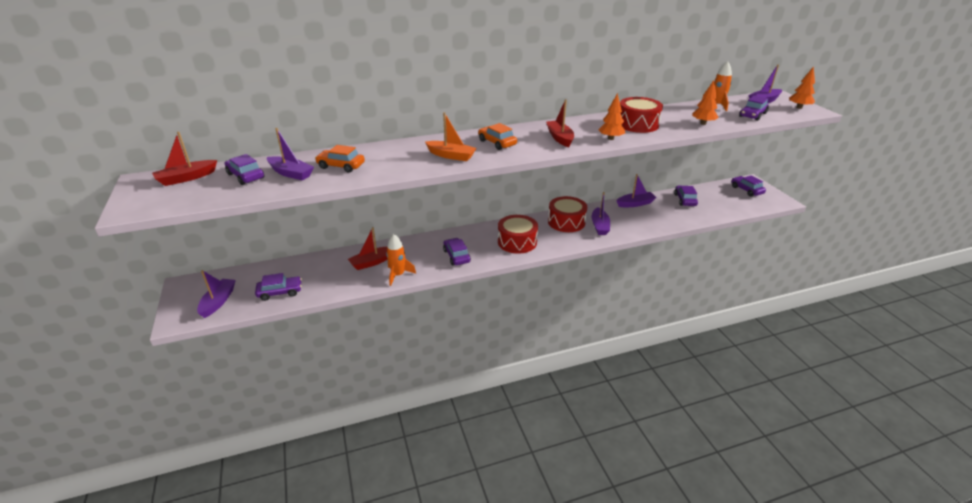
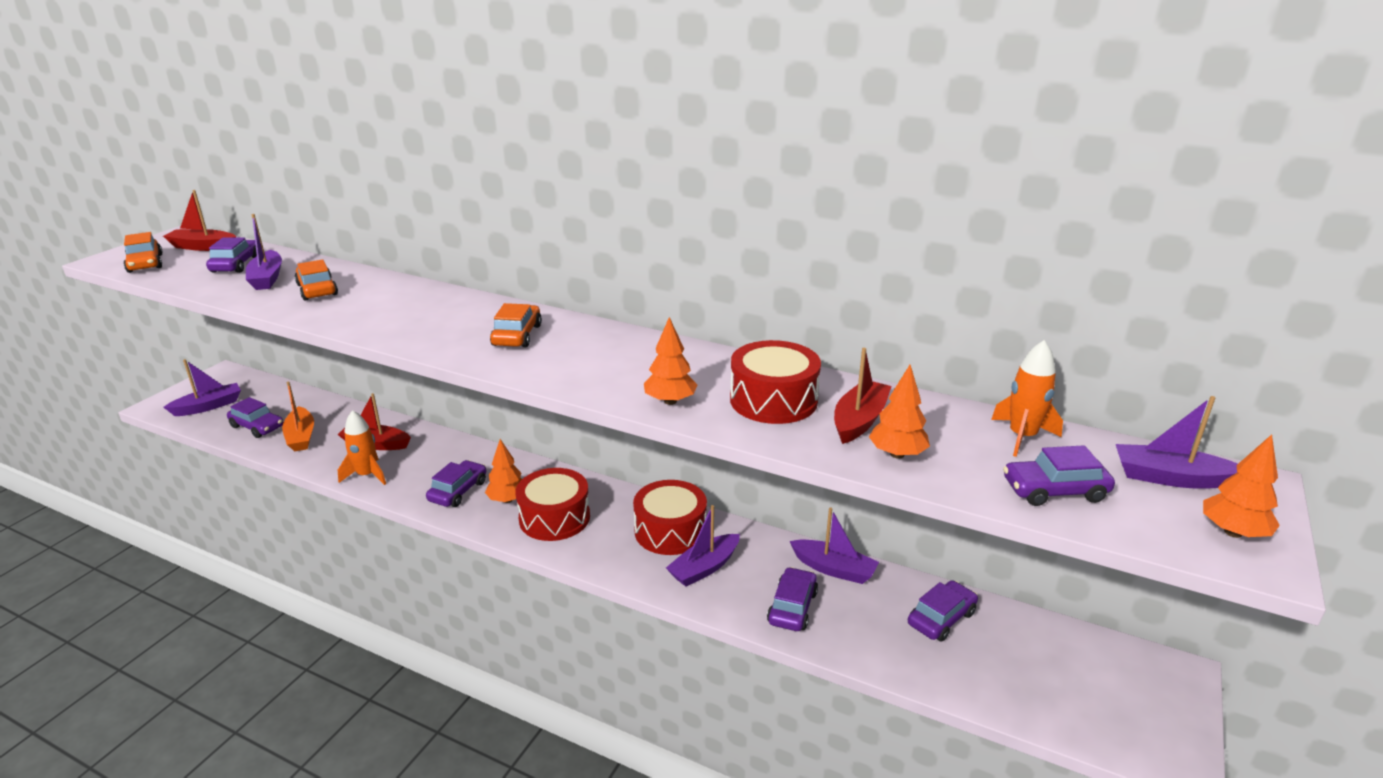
camera: 45 degrees right, 5 degrees down
orange boat [425,112,477,161] -> orange boat moved to [282,382,314,452]
red boat [546,99,574,147] -> red boat moved to [834,348,892,444]
purple car [731,176,766,197] -> purple car moved to [767,567,818,631]
none -> orange car [124,232,163,273]
none -> orange tree [485,439,522,503]

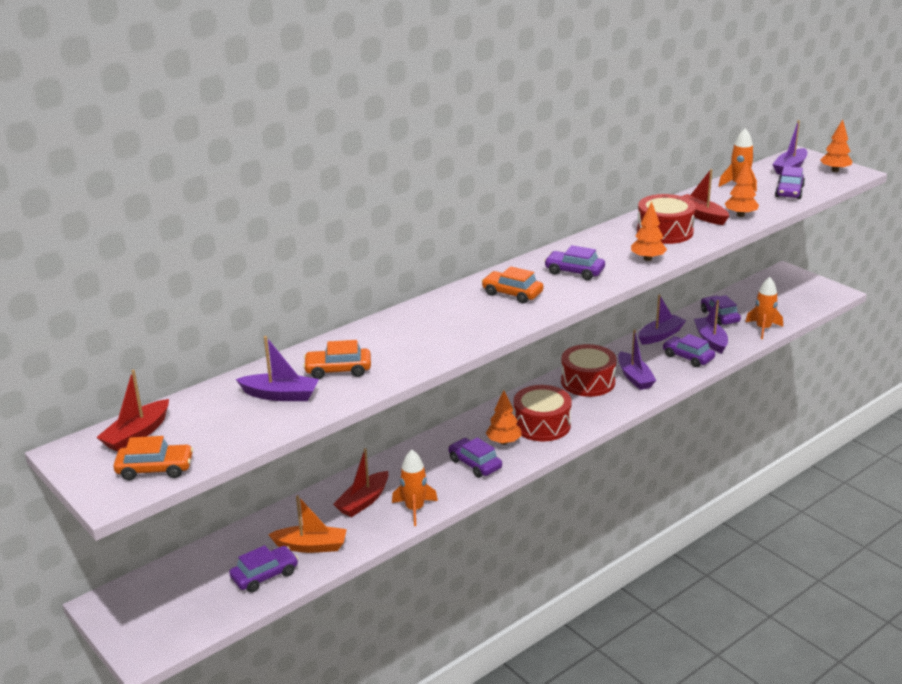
camera: 65 degrees left, 0 degrees up
purple boat [163,359,241,416] -> purple boat moved to [694,300,728,354]
purple car [206,238,257,273] -> purple car moved to [544,245,605,280]
none -> orange rocket [745,277,783,339]

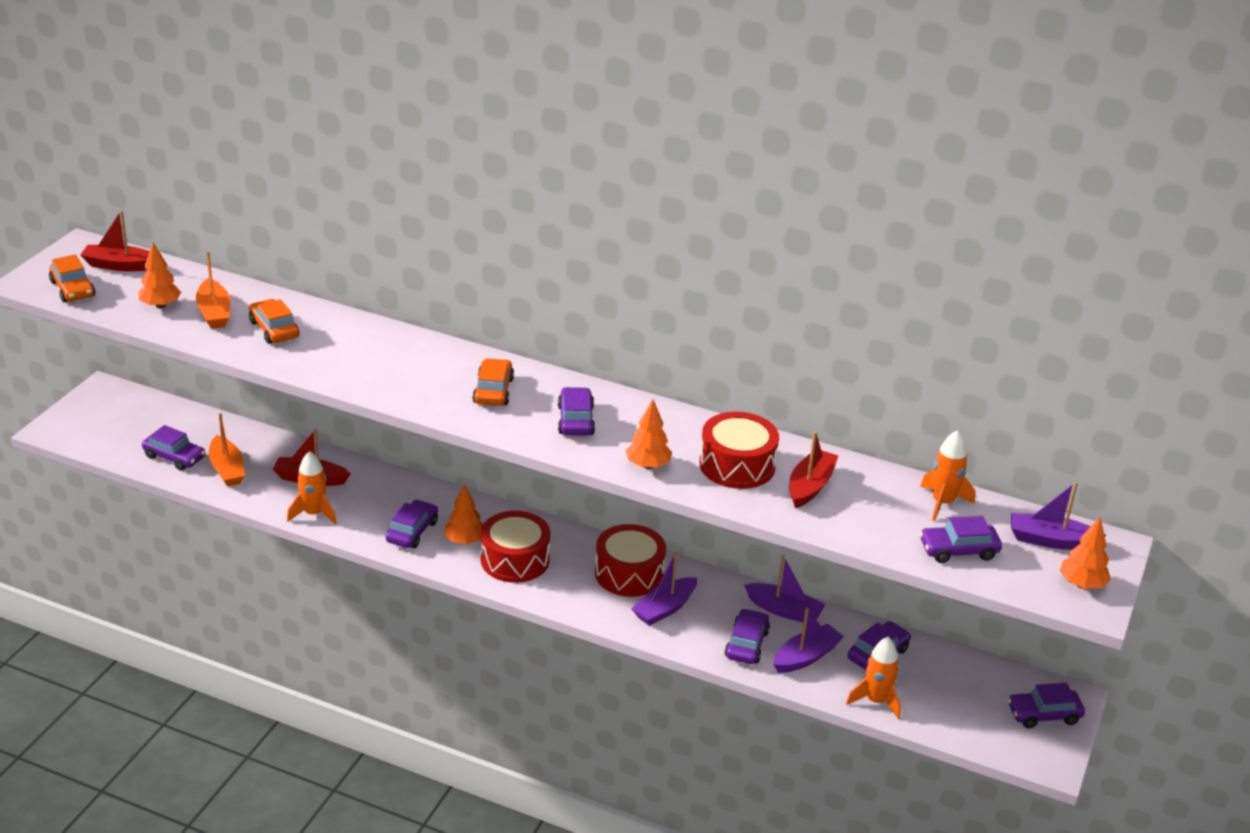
camera: 60 degrees right, 5 degrees up
purple boat [236,336,319,401] -> orange boat [196,251,230,329]
orange tree [725,161,759,217] -> orange tree moved to [138,242,181,308]
none -> purple car [1008,683,1085,728]

